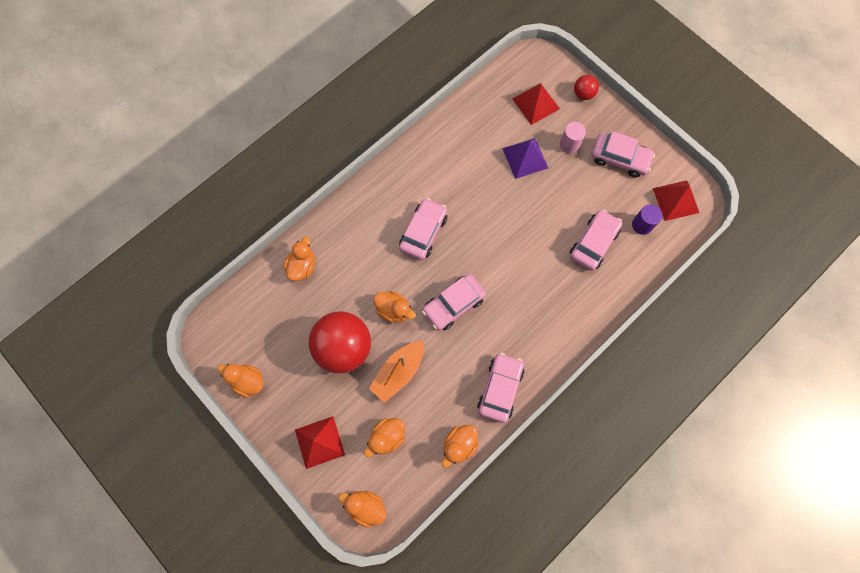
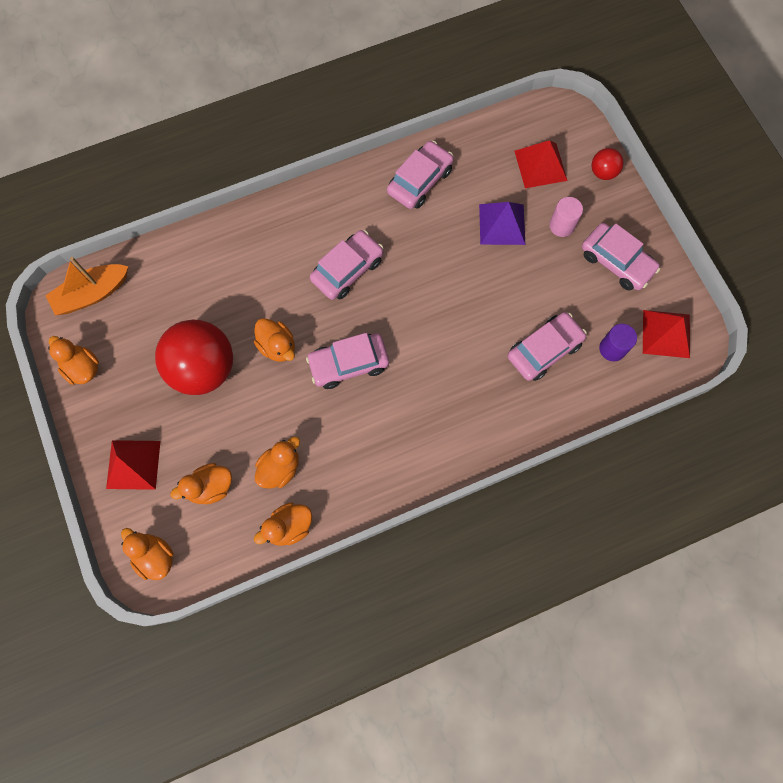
camera: 20 degrees right, 0 degrees up
orange duck [284,237,315,281] -> orange duck moved to [255,436,300,489]
orange boat [369,341,424,403] -> orange boat moved to [45,257,129,315]
pink car [477,353,524,423] -> pink car moved to [387,141,454,209]

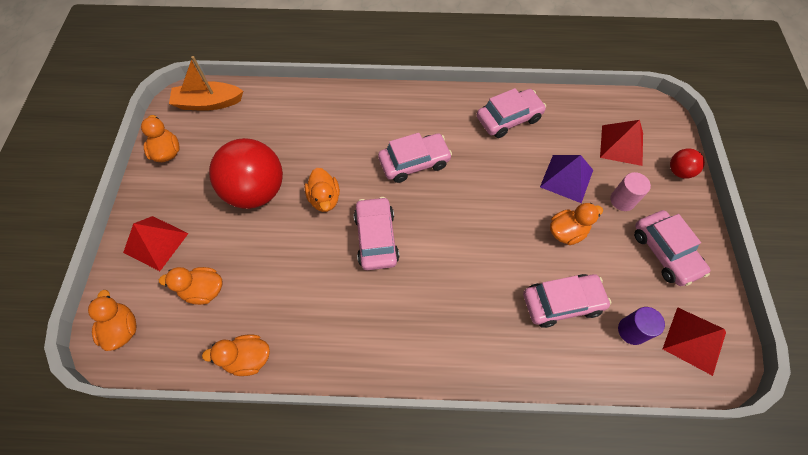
camera: 25 degrees right, 10 degrees down
orange duck [255,436,300,489] -> orange duck moved to [550,203,603,245]
pink car [306,333,389,389] -> pink car turned 75 degrees clockwise [354,197,399,270]

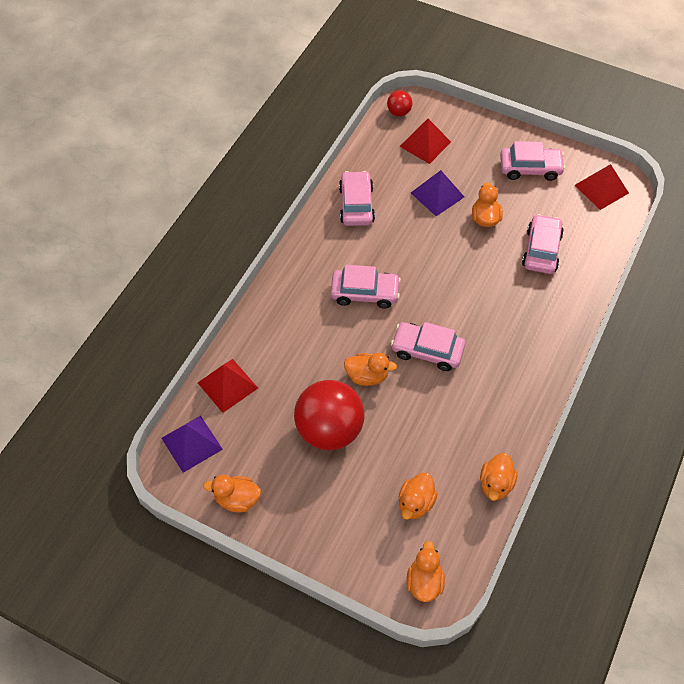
camera: 65 degrees left, 5 degrees down
orange duck [88,290,136,351] -> orange duck turned 90 degrees clockwise [406,541,445,602]
red pyramid [123,216,189,271] -> red pyramid moved to [198,359,258,413]
orange boat [169,56,243,111] -> purple pyramid [161,416,223,473]
pink car [378,133,452,183] -> pink car turned 90 degrees clockwise [331,265,401,309]
pink cylinder [610,172,651,211] -> none
purple cylinder [618,307,665,345] -> none
red ball [670,148,705,178] -> red ball moved to [387,90,412,116]

